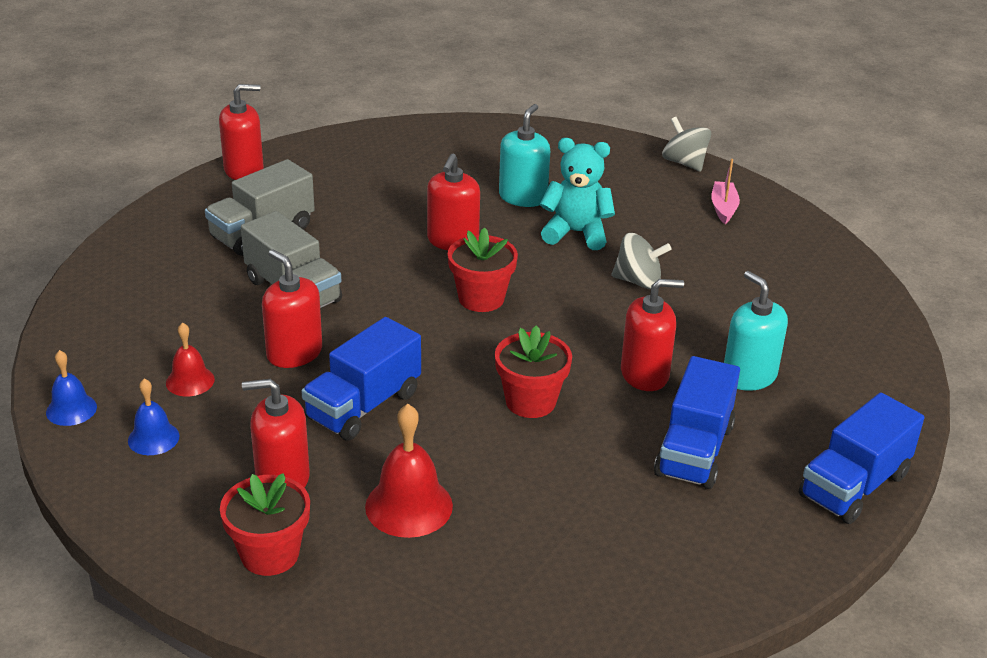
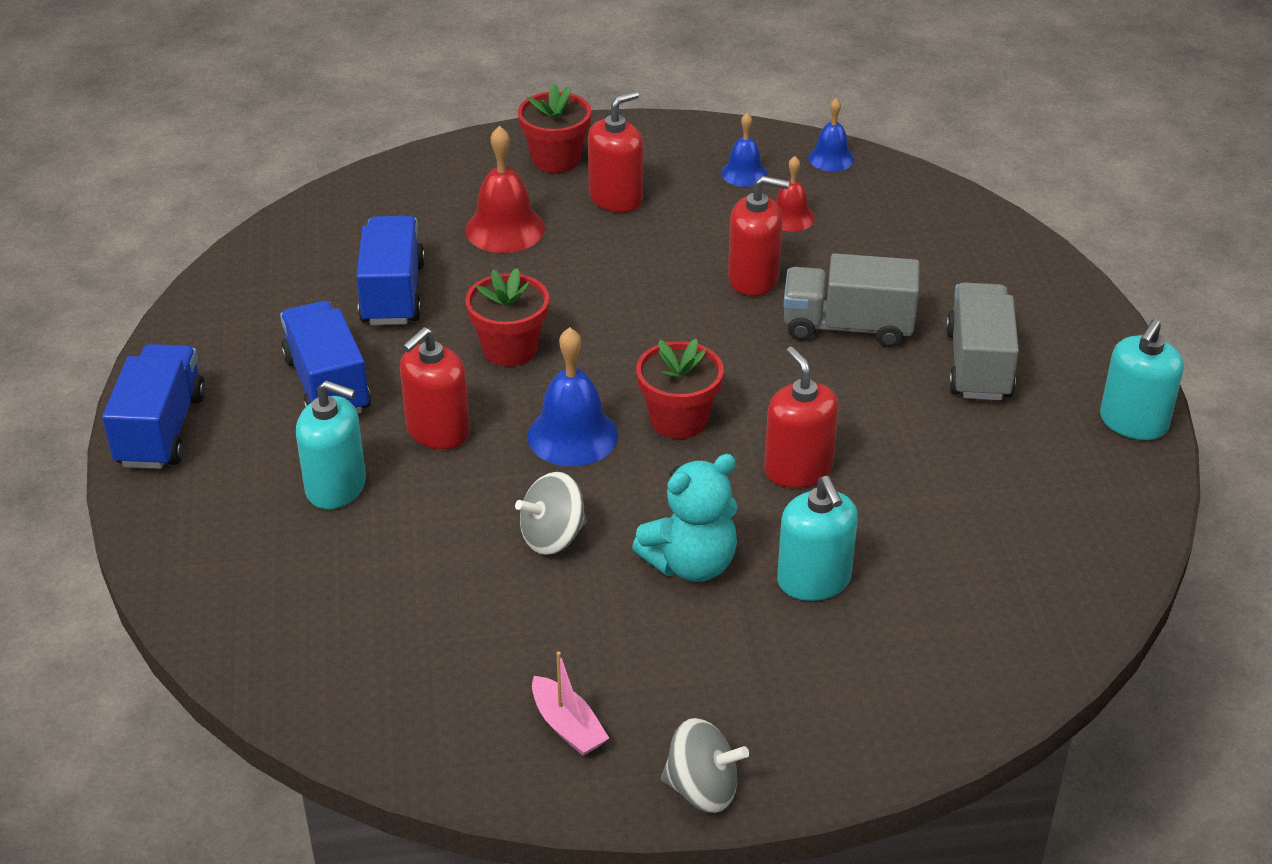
camera: 140 degrees right, 5 degrees up
red soap dispenser [219,84,264,180] -> turquoise soap dispenser [1100,319,1184,440]
blue truck [301,317,421,441] -> blue truck moved to [356,216,425,325]
none -> blue bell [528,327,618,466]

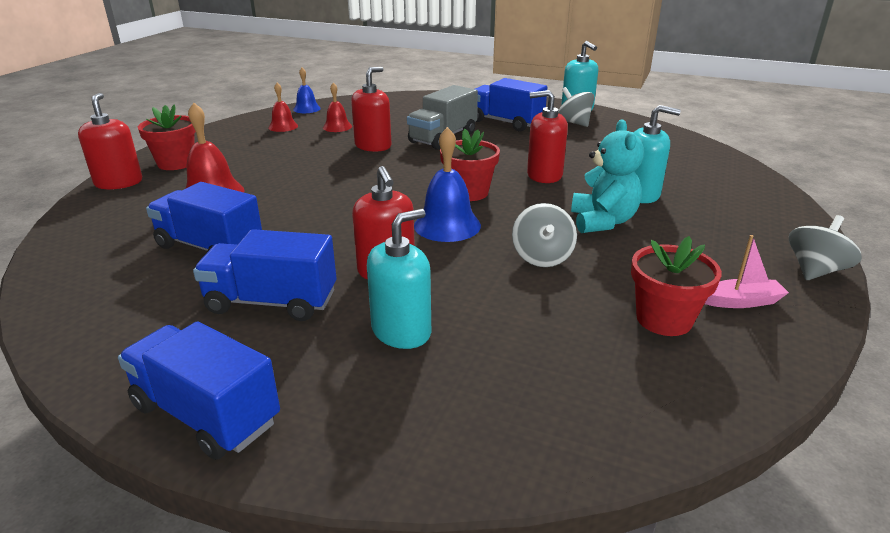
camera: 60 degrees left, 10 degrees down
red flower pot [465,268,549,367] -> red flower pot moved to [631,236,722,336]
red soap dispenser [588,91,643,213] -> red soap dispenser moved to [78,93,142,190]
blue bell [721,113,768,187] -> red bell [268,83,298,132]
grey truck [946,282,1019,400] -> blue truck [475,78,547,131]
none -> grey spinning top [558,87,594,127]

